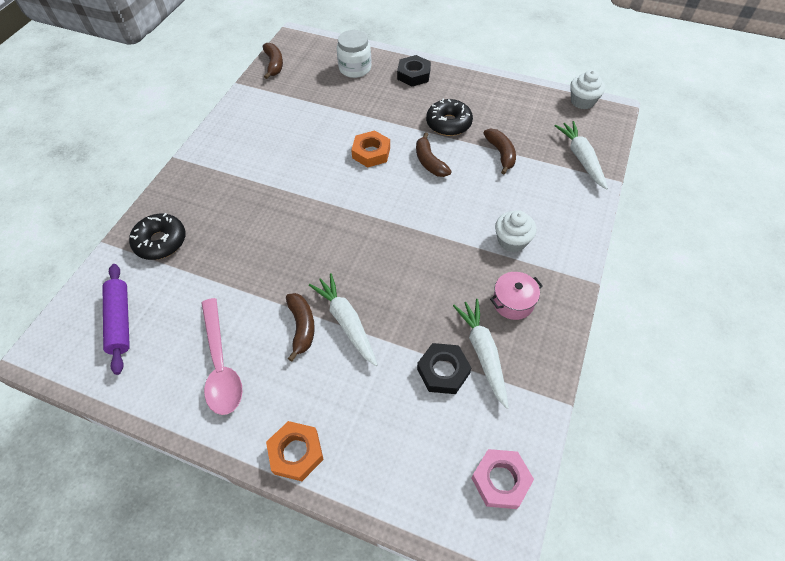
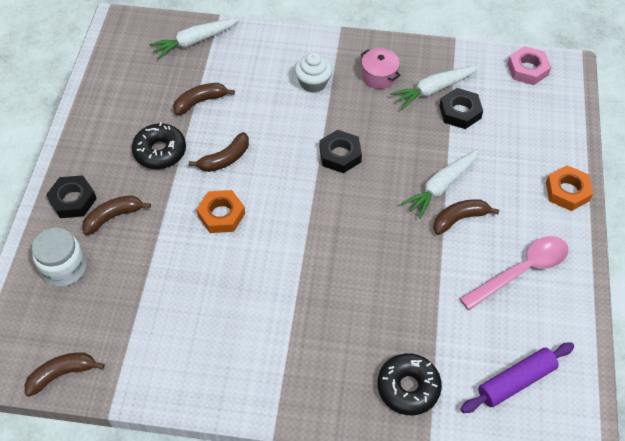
camera: 105 degrees left, 0 degrees up
white cupcake [570,70,605,109] -> none
none -> brown banana [82,195,151,235]
none -> black nut [320,130,362,173]

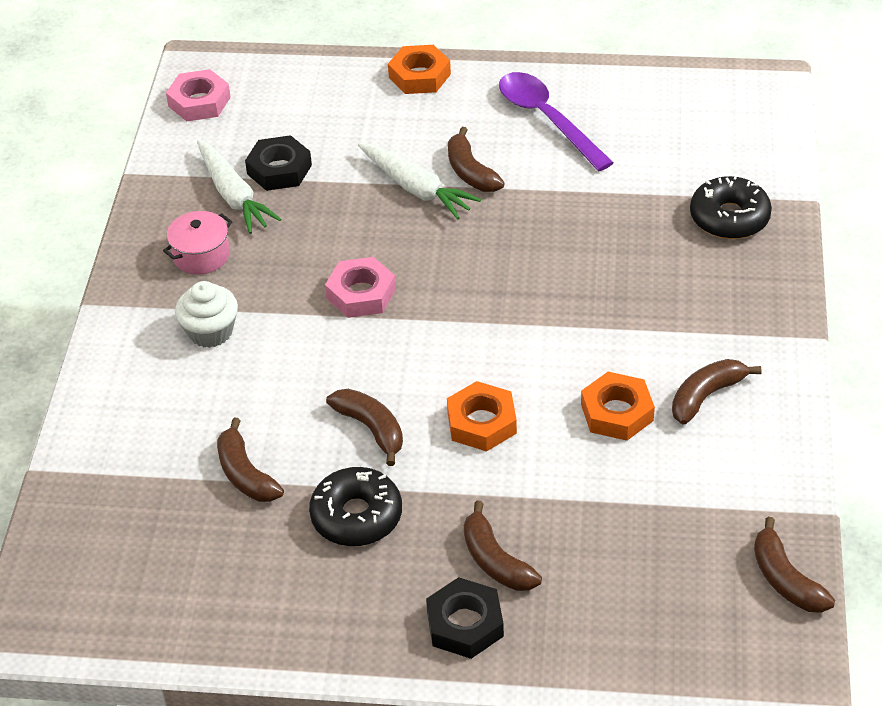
camera: 90 degrees left, 10 degrees down
white jar [32,228,86,287] -> none
white carrot [149,18,240,59] -> none
black nut [320,130,362,173] -> pink nut [325,257,396,318]
pink spoon [459,236,569,310] -> purple spoon [499,72,614,171]
purple rolling pin [461,342,574,413] -> none
none -> orange nut [581,372,655,441]
none -> brown banana [672,359,762,424]

